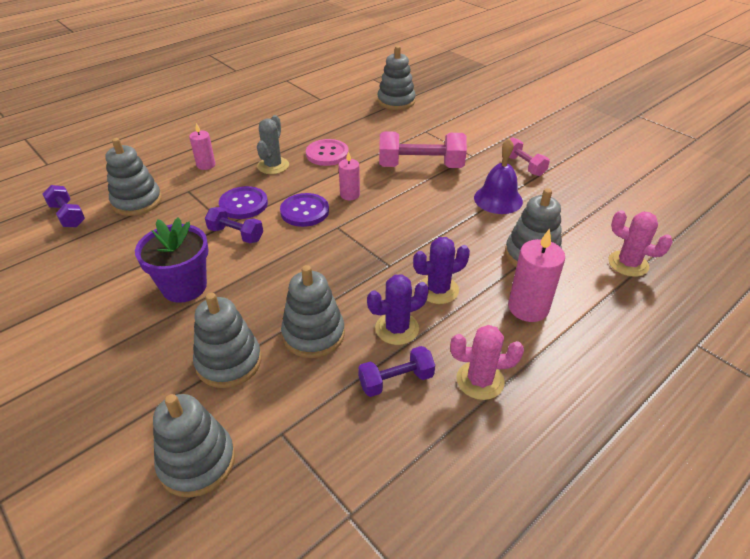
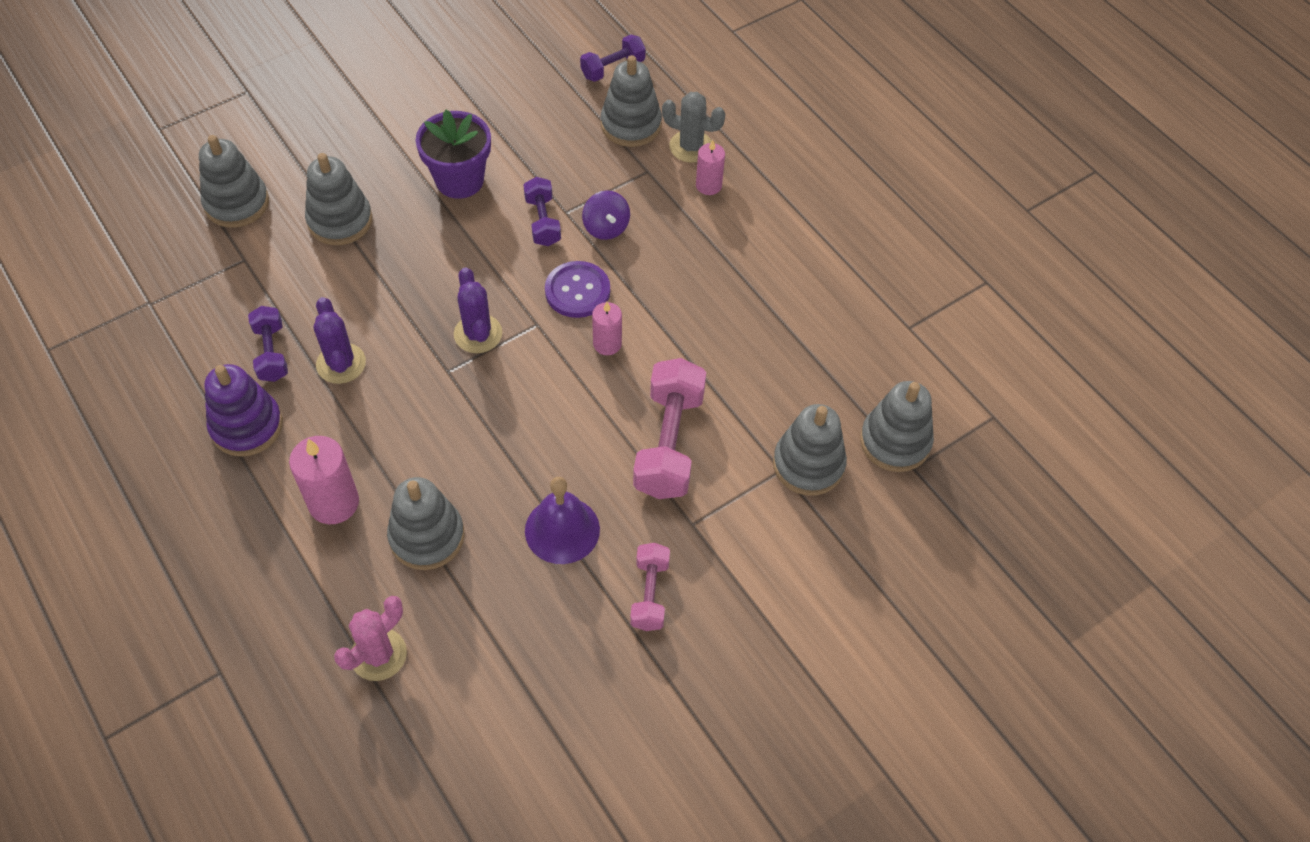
camera: 95 degrees right, 15 degrees up
purple dumbbell [205,207,263,243] -> purple dumbbell turned 45 degrees counterclockwise [523,177,561,246]
purple button [219,186,268,219] -> purple spinning top [582,190,630,240]
grey cactus [257,115,289,174] -> grey cactus moved to [662,92,725,163]
grey stacking toy [281,265,345,358] -> grey stacking toy moved to [773,404,847,496]
pink button [306,139,349,166] -> none
purple cactus [413,237,470,304] -> purple cactus moved to [454,267,502,353]
pink cactus [450,325,524,400] -> purple stacking toy [205,364,283,457]
pink dumbbell [509,137,550,176] -> pink dumbbell turned 60 degrees counterclockwise [630,543,670,631]

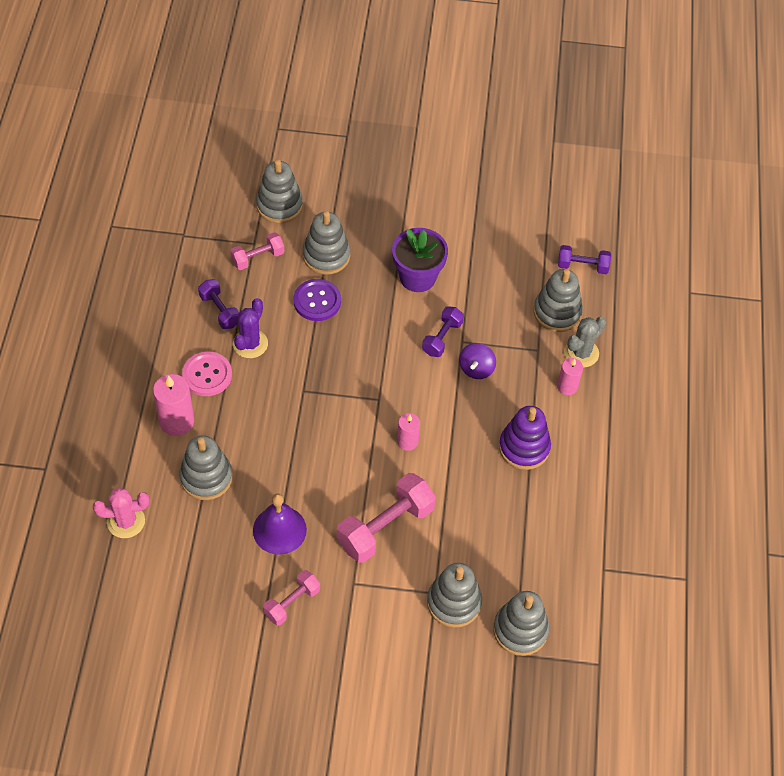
camera: 40 degrees right, 0 degrees up
purple stacking toy [205,364,283,457] -> purple stacking toy moved to [499,406,551,470]
purple dumbbell [248,306,288,382] -> purple dumbbell turned 60 degrees counterclockwise [198,279,239,329]
purple cactus [454,267,502,353] -> none
purple button [545,261,610,318] -> purple button moved to [293,279,341,321]
grey cactus [662,92,725,163] -> grey cactus turned 75 degrees clockwise [564,317,606,367]
none -> pink button [182,351,232,396]
none -> pink dumbbell [230,232,284,270]

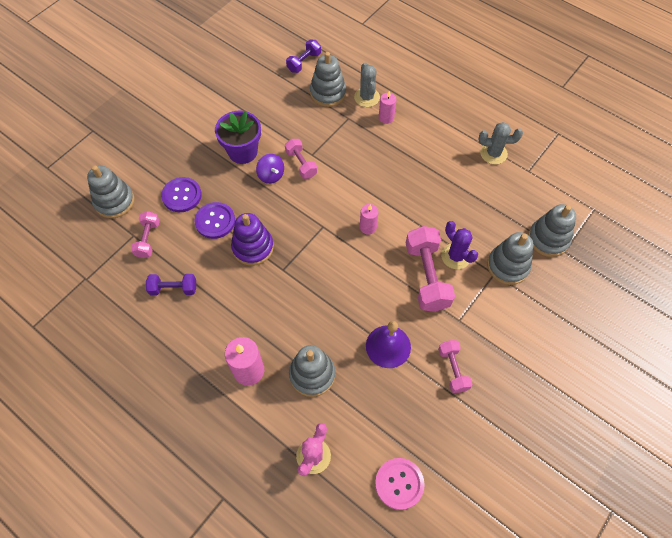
camera: 55 degrees left, 5 degrees up
pink button [182,351,232,396] -> pink button moved to [375,458,425,510]
purple cactus [233,298,268,358] -> purple cactus moved to [441,221,478,269]
grey stacking toy [303,211,350,275] -> purple button [161,177,202,212]
purple dumbbell [422,306,464,357] -> pink dumbbell [285,139,317,179]
purple spinning top [459,343,496,379] -> purple spinning top moved to [256,154,284,184]
purple stacking toy [499,406,551,470] -> purple stacking toy moved to [231,213,274,266]
none -> grey cactus [479,122,523,164]

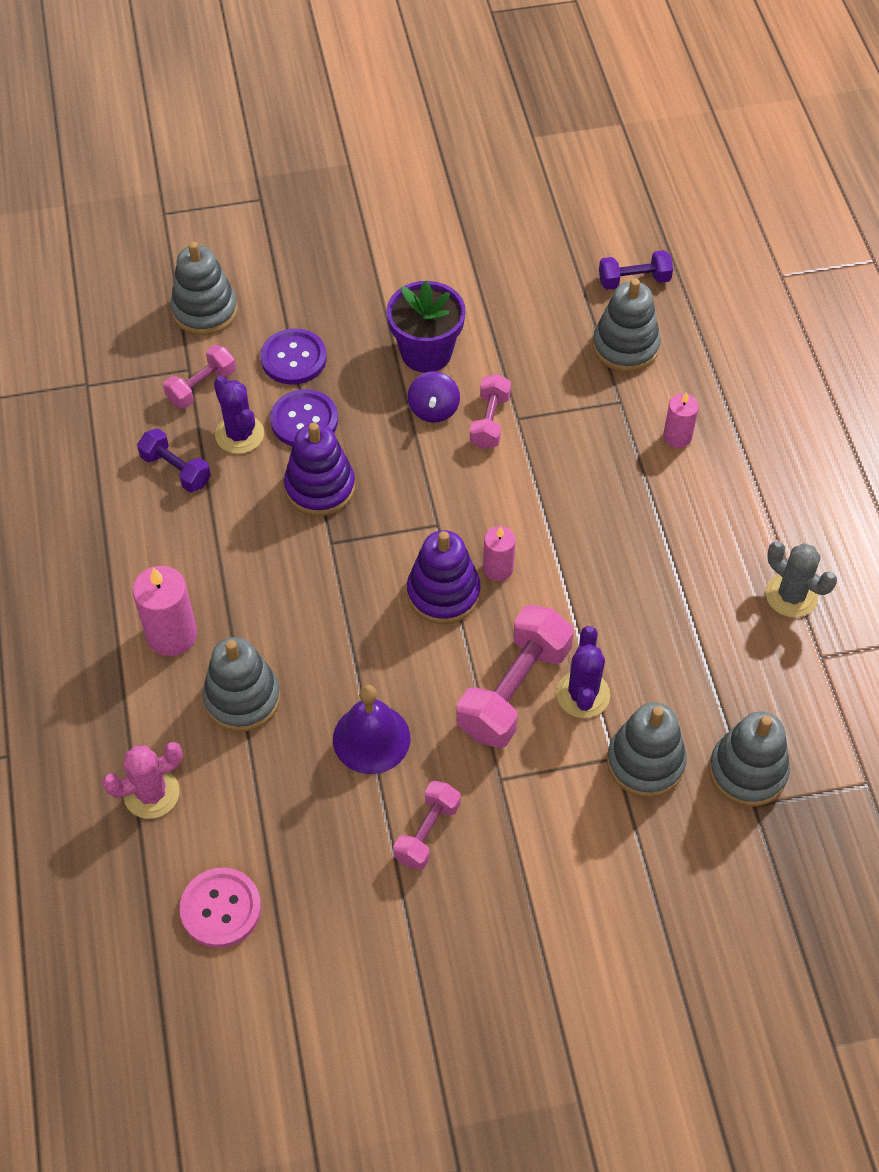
camera: 40 degrees right, 5 degrees down
grey cactus [354,62,380,107] -> none
none -> purple cactus [214,376,264,454]
none -> purple stacking toy [407,530,481,624]

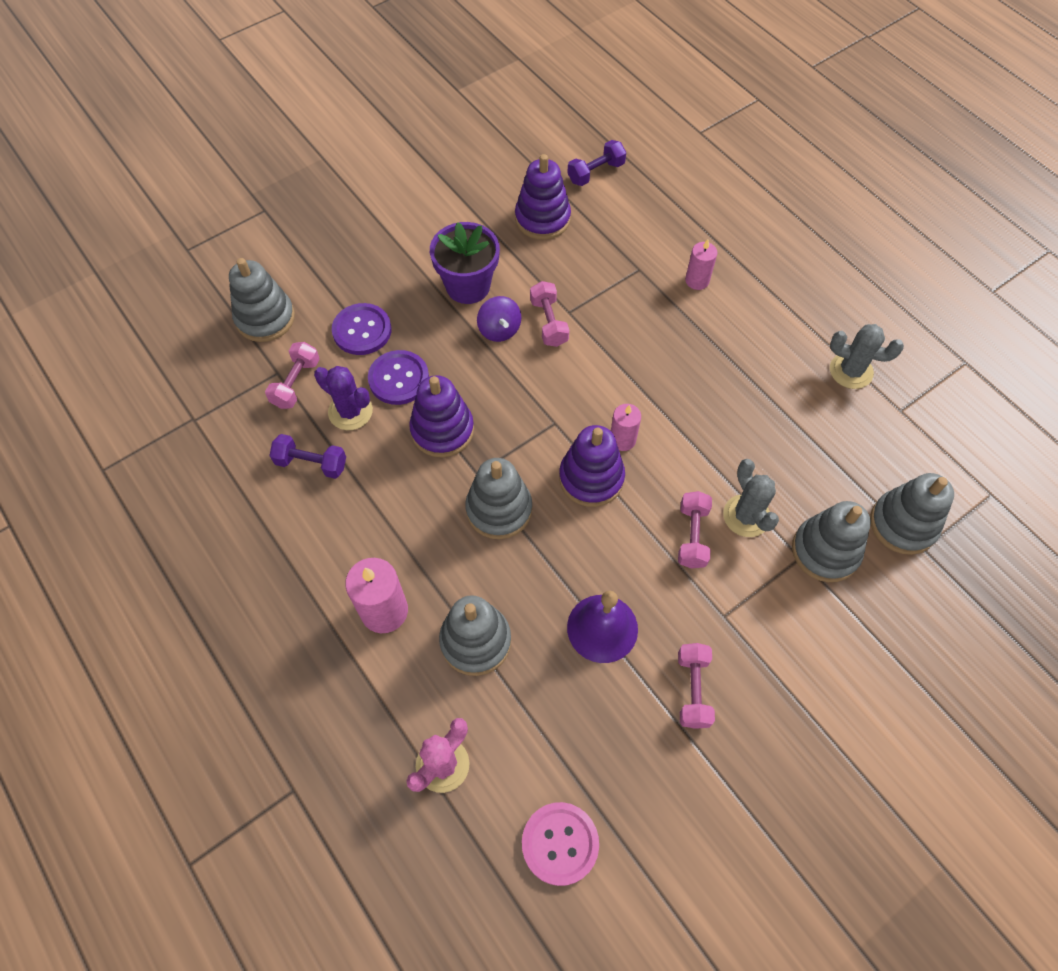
camera: 25 degrees left, 5 degrees up
pink dumbbell [456,605,574,748] -> pink dumbbell [678,491,712,569], size x0.57
purple cactus [556,626,610,718] -> grey cactus [723,459,779,537]
grey stacking toy [593,278,661,372] -> grey stacking toy moved to [465,458,532,539]
none -> purple stacking toy [515,154,571,240]

